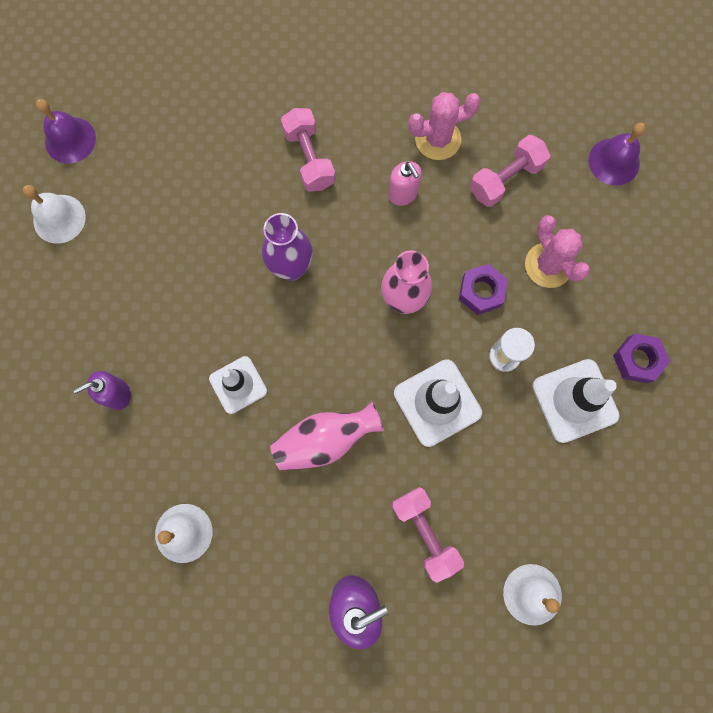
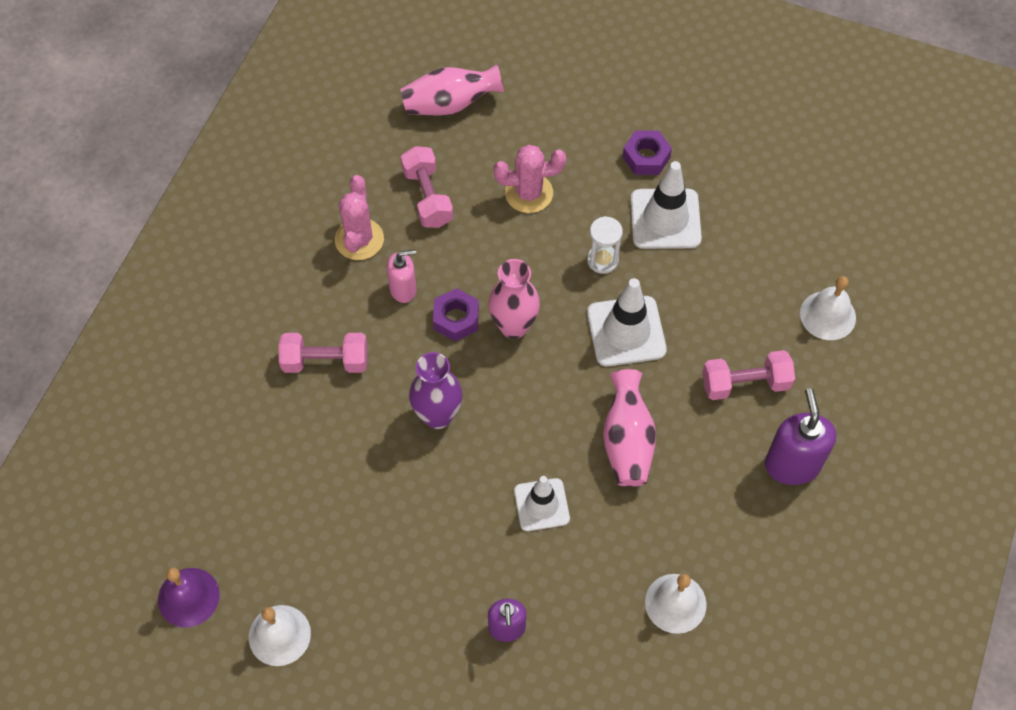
camera: 70 degrees left, 15 degrees down
purple nut [459,264,508,315] -> purple nut moved to [433,288,479,342]
purple bell [588,123,646,186] -> pink vase [400,64,504,115]

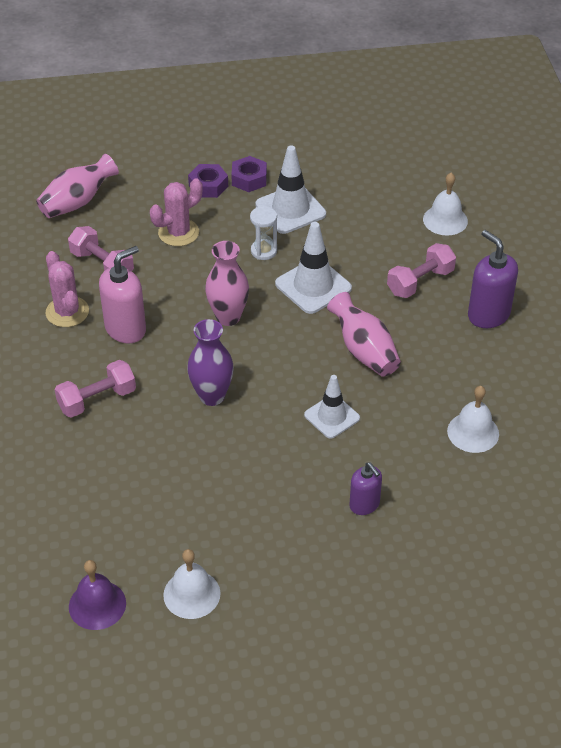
camera: 30 degrees left, 15 degrees down
pink soap dispenser [387,250,417,303] -> pink soap dispenser [99,246,146,343], size x1.61
purple nut [433,288,479,342] -> purple nut moved to [188,164,228,198]

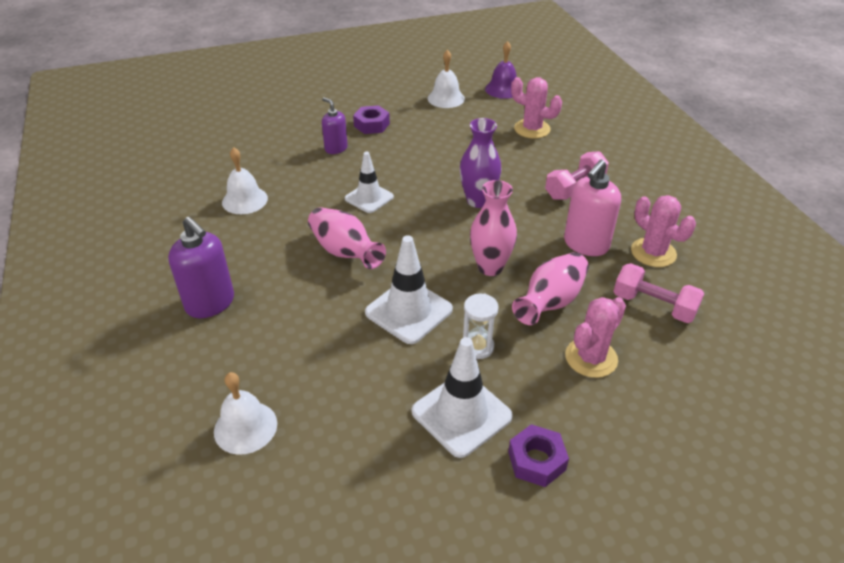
camera: 170 degrees right, 5 degrees down
pink vase [36,154,119,218] -> pink vase moved to [512,252,589,325]
purple nut [188,164,228,198] -> purple nut moved to [353,105,390,134]
pink dumbbell [387,243,456,298] -> none
none -> pink cactus [511,77,562,139]

